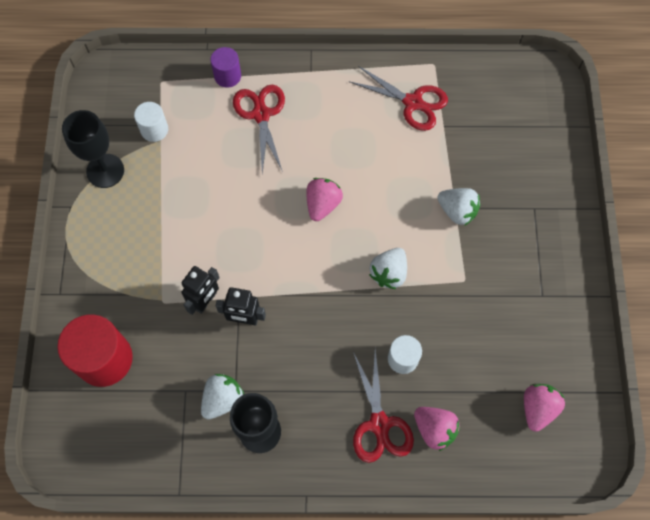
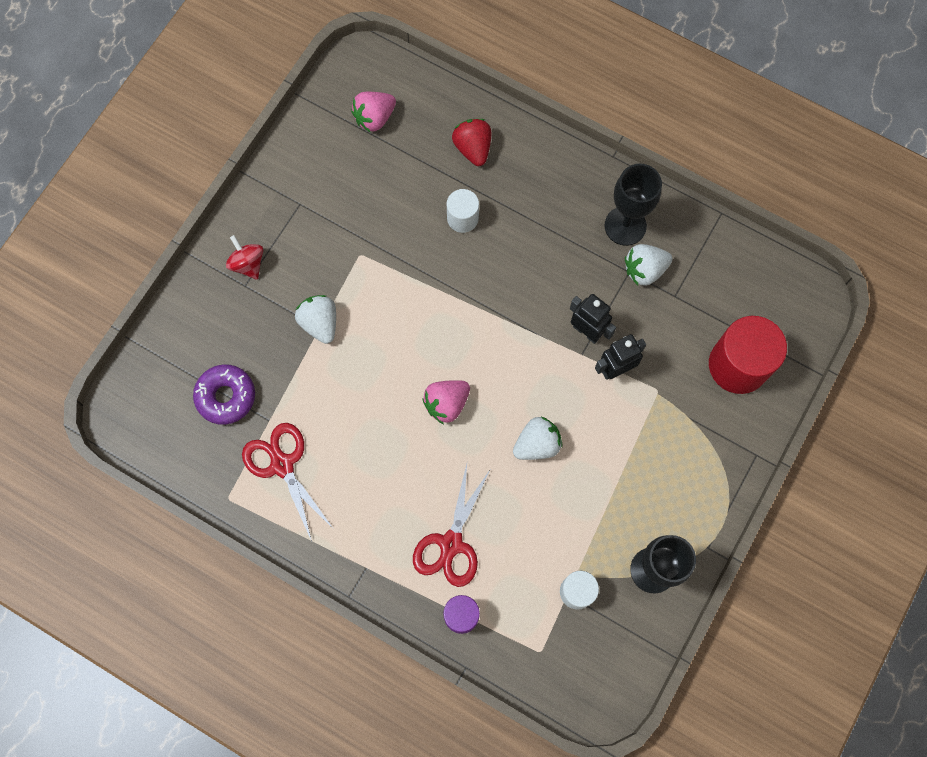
camera: 150 degrees left, 5 degrees up
red scissors [353,350,414,463] -> none
white strawberry [369,248,407,289] -> white strawberry moved to [513,417,562,460]
pink strawberry [414,407,460,451] -> red strawberry [452,119,491,166]
none -> purple donut [193,364,255,425]
none -> red spinning top [226,235,263,280]

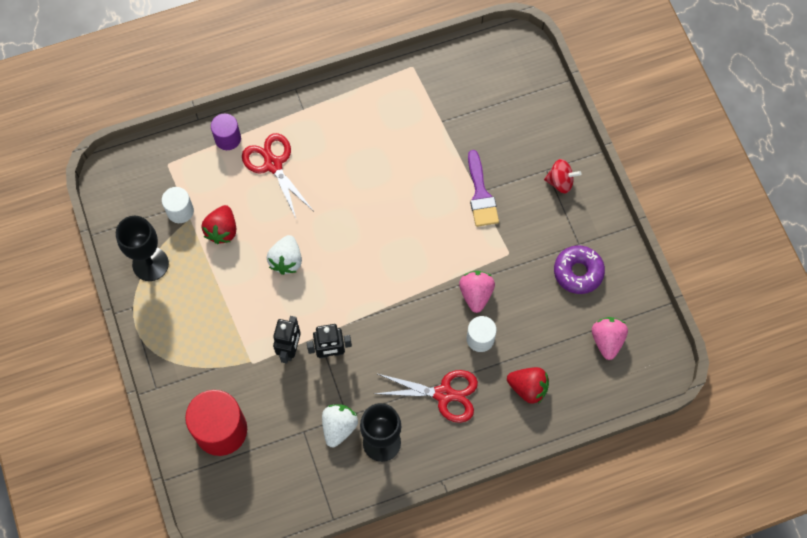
camera: 130 degrees right, 5 degrees down
purple donut [193,364,255,425] -> purple donut moved to [554,245,605,294]
red scissors [242,423,333,541] -> red scissors moved to [375,370,478,423]
white strawberry [295,295,336,344] -> purple brush [468,150,499,227]
pink strawberry [422,380,470,424] -> pink strawberry moved to [459,271,495,313]
none -> red strawberry [202,205,236,244]

